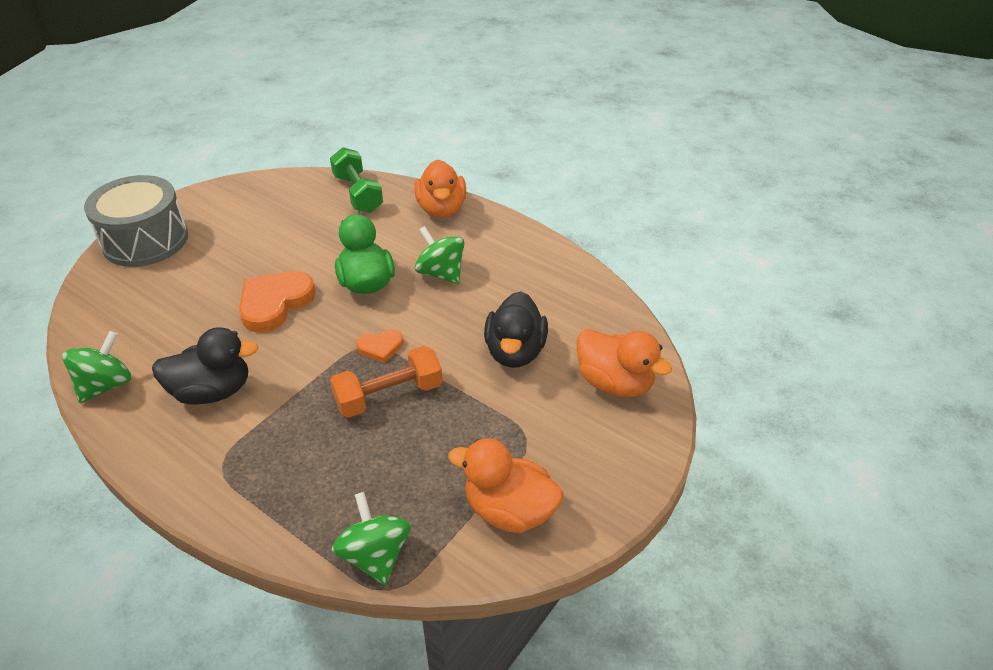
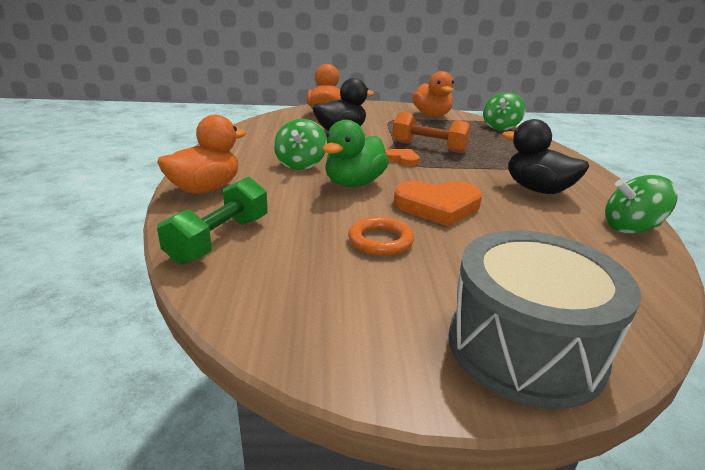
camera: 130 degrees left, 15 degrees down
none -> orange ring [348,217,414,256]

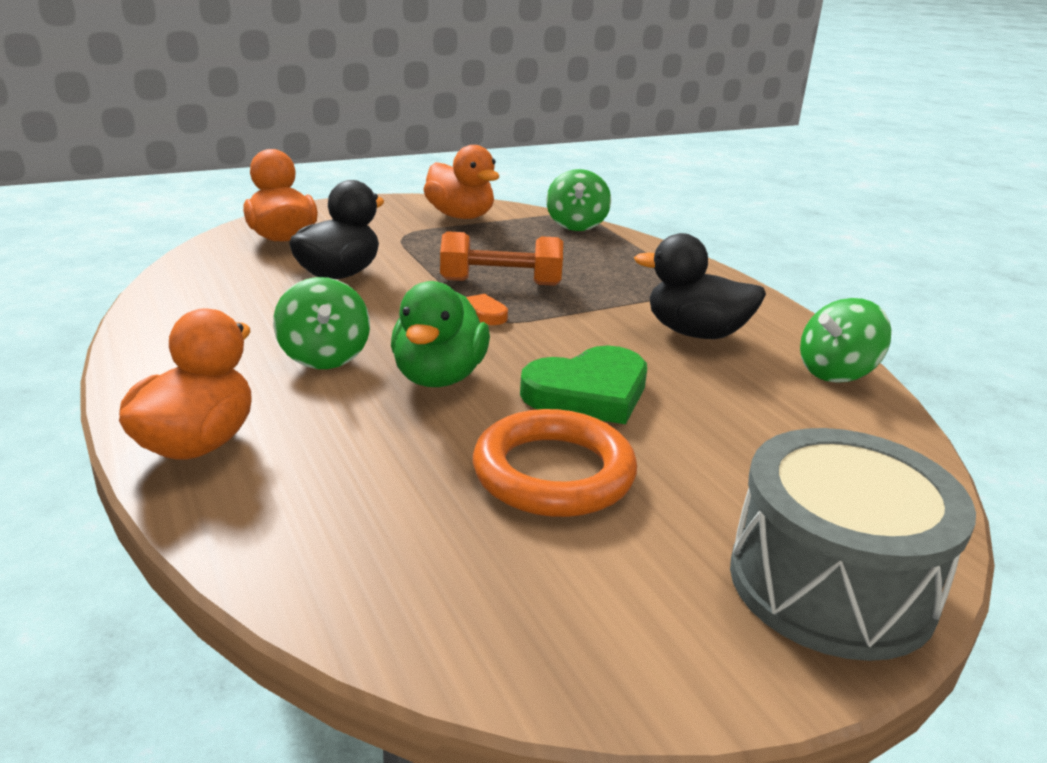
camera: 25 degrees left, 0 degrees up
green dumbbell [157,177,268,265] -> none
orange ring [348,217,414,256] -> orange ring [473,409,637,517], size x1.60
orange heart [393,181,482,227] -> green heart [520,346,647,424]

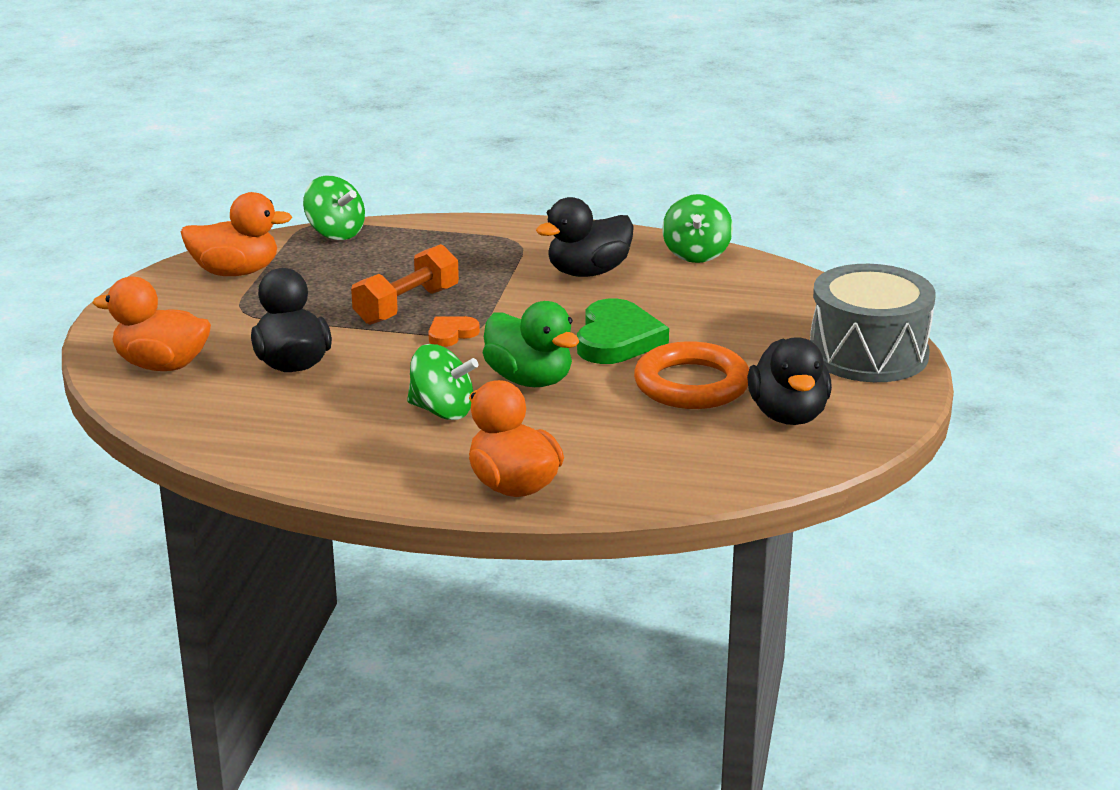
camera: 50 degrees left, 0 degrees up
none -> black duck [747,337,832,425]

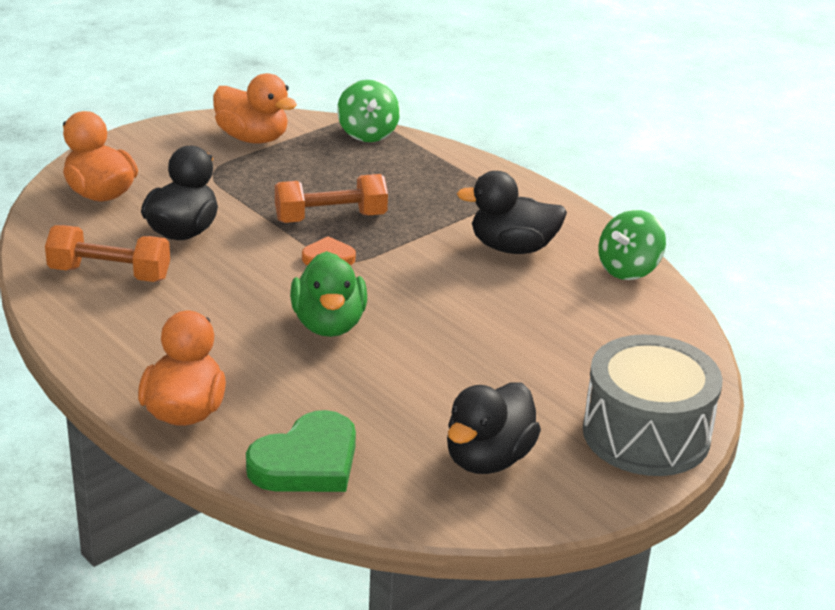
camera: 35 degrees right, 5 degrees up
green spinning top [407,344,479,420] -> none
green heart [577,299,669,364] -> green heart moved to [246,410,356,492]
orange ring [634,341,749,409] -> none
none -> orange dumbbell [45,225,170,282]

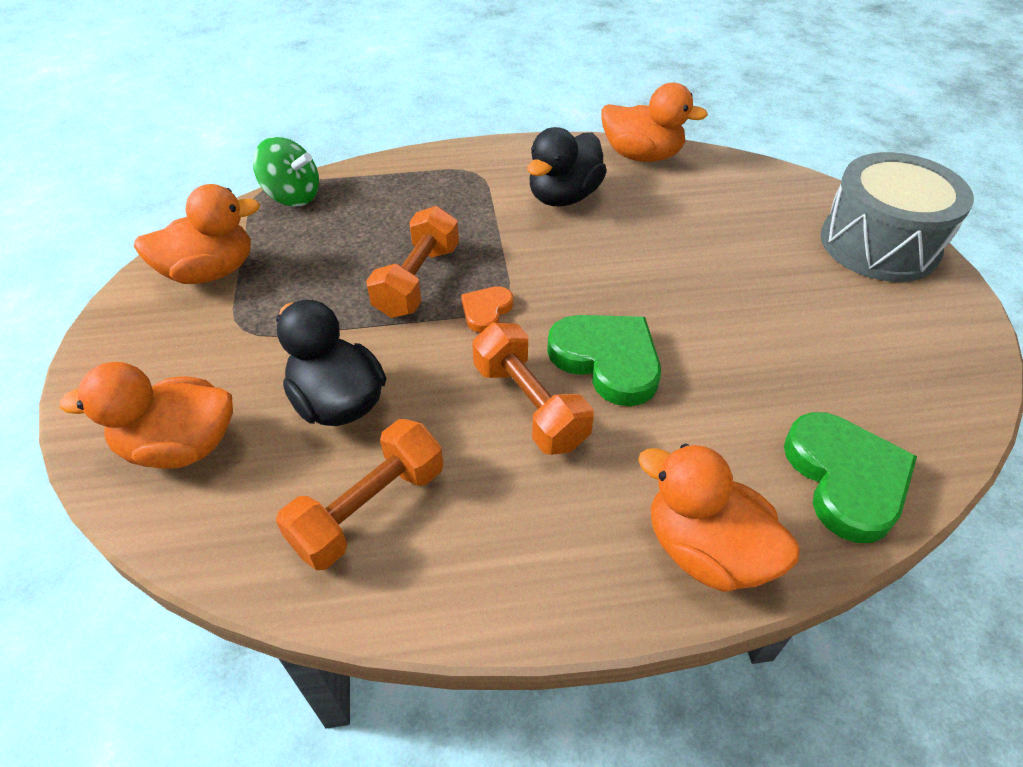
camera: 55 degrees left, 15 degrees up
green duck [290,251,367,337] -> green heart [547,315,661,406]
black duck [447,382,541,474] -> none
green spinning top [598,210,666,280] -> orange duck [601,83,708,162]
none -> orange dumbbell [472,322,594,455]

